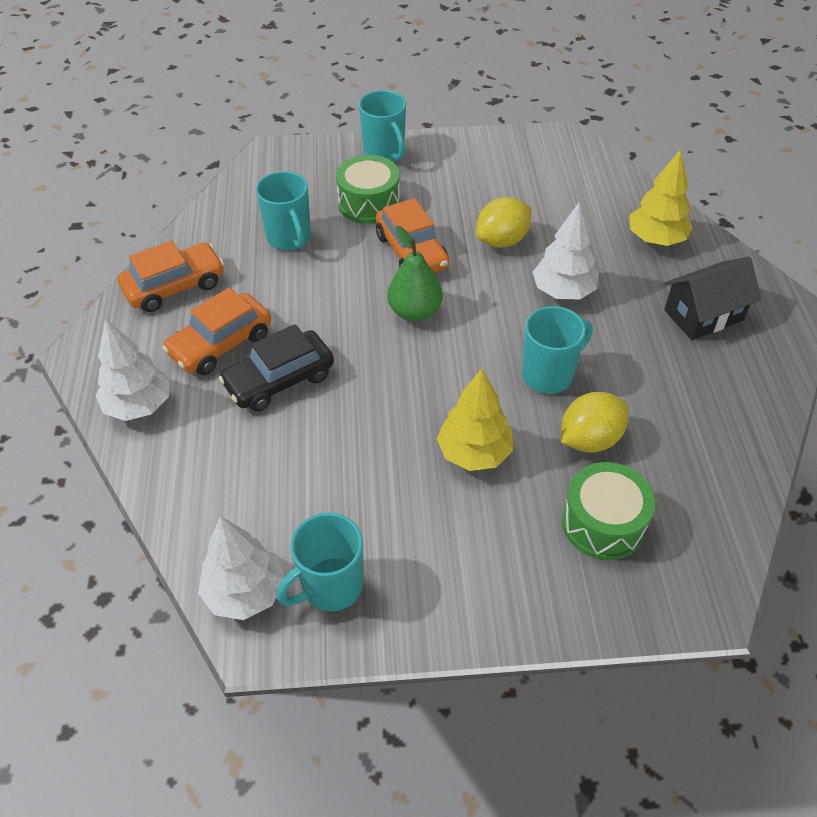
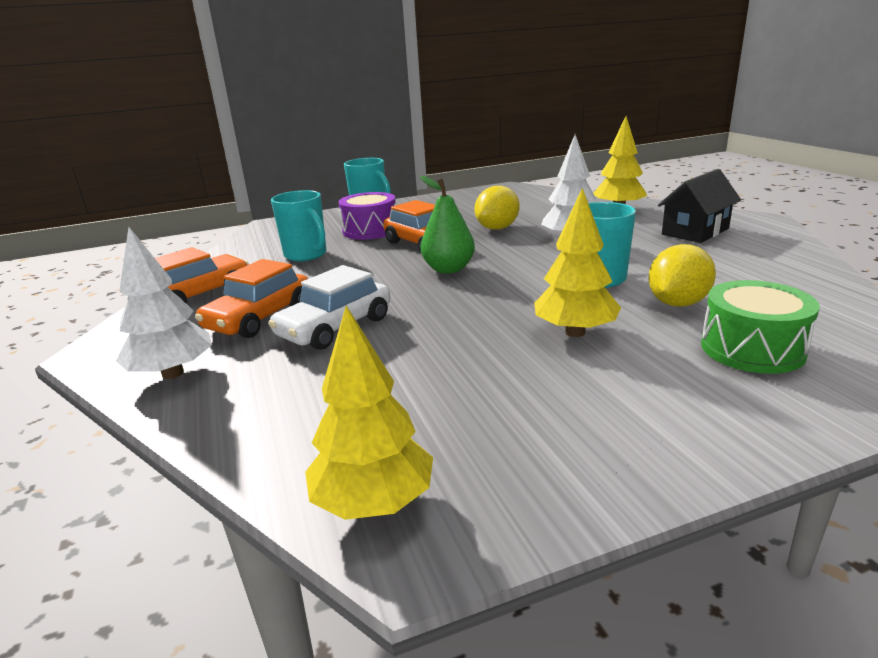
camera: 15 degrees left, 25 degrees down
white tree [198,517,284,620] -> yellow tree [305,306,433,520]
black car [219,324,334,412] -> white car [268,265,390,350]
turquoise mug [277,513,363,612] -> none
green drum [336,155,400,224] -> purple drum [338,192,396,240]

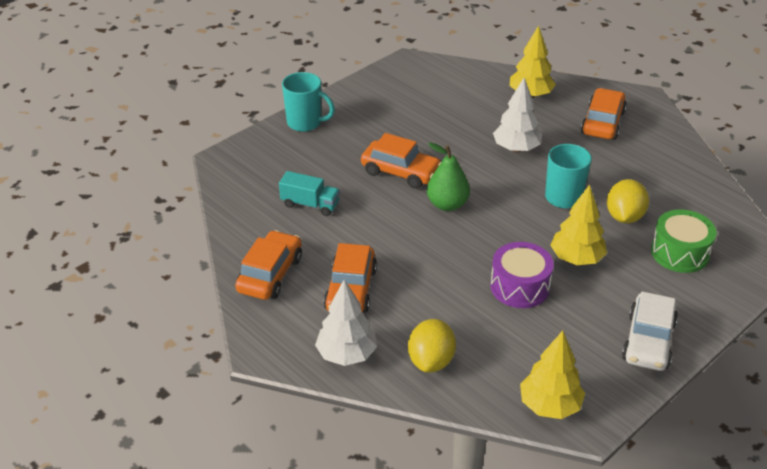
camera: 25 degrees left, 15 degrees up
white car [268,265,390,350] -> white car moved to [622,291,678,371]
turquoise mug [271,190,326,261] -> turquoise truck [279,171,340,216]
purple drum [338,192,396,240] -> purple drum moved to [491,242,554,308]
yellow lemon [474,186,520,230] -> yellow lemon moved to [408,319,456,373]
black house [658,169,741,243] -> orange car [581,88,627,140]

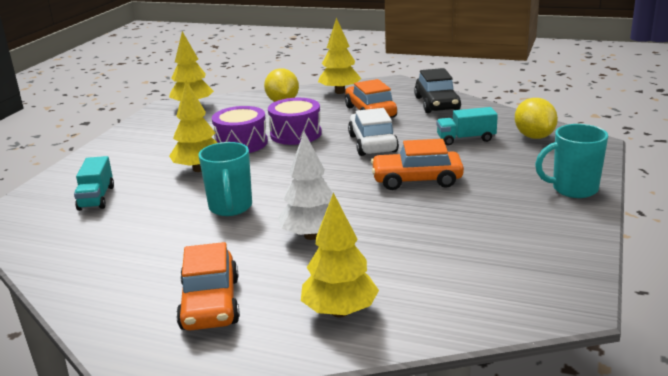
camera: 155 degrees right, 15 degrees down
orange car [235,230,302,300] -> black car [414,68,461,113]
white tree [315,280,377,366] -> yellow tree [318,18,362,94]
green pear [427,143,470,211] -> none
yellow lemon [607,179,649,223] -> yellow lemon moved to [515,98,558,139]
white car [622,291,678,371] -> white car moved to [348,108,399,156]
green drum [651,209,716,273] -> turquoise truck [74,156,114,211]
none -> purple drum [268,98,322,145]

